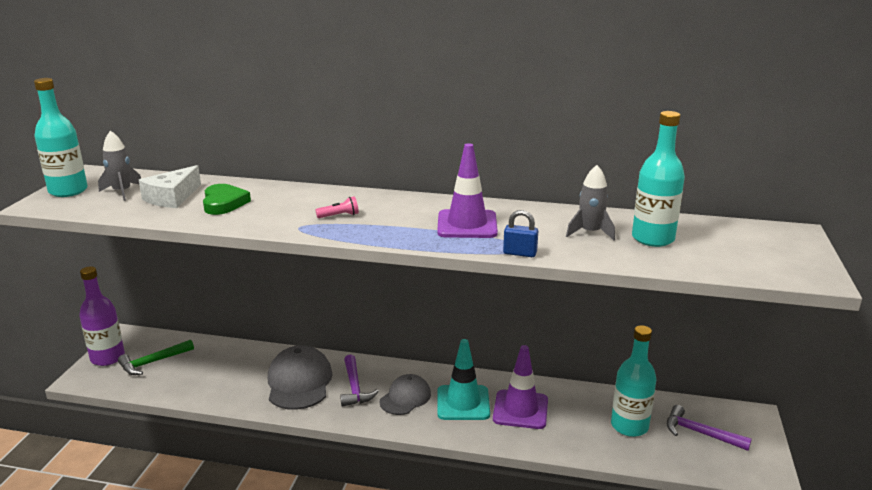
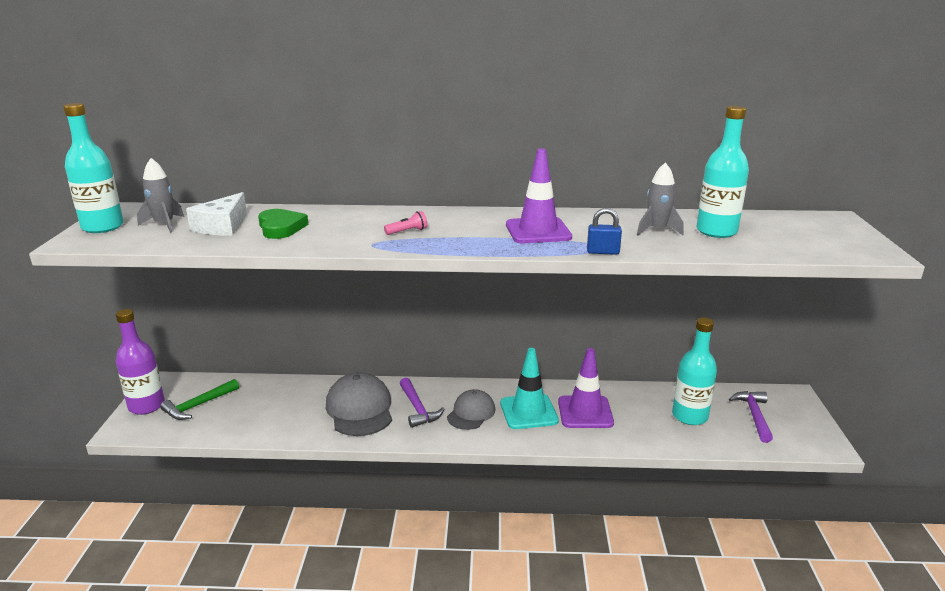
camera: 10 degrees left, 0 degrees up
purple hammer [667,405,752,451] -> purple hammer turned 75 degrees clockwise [729,391,773,443]

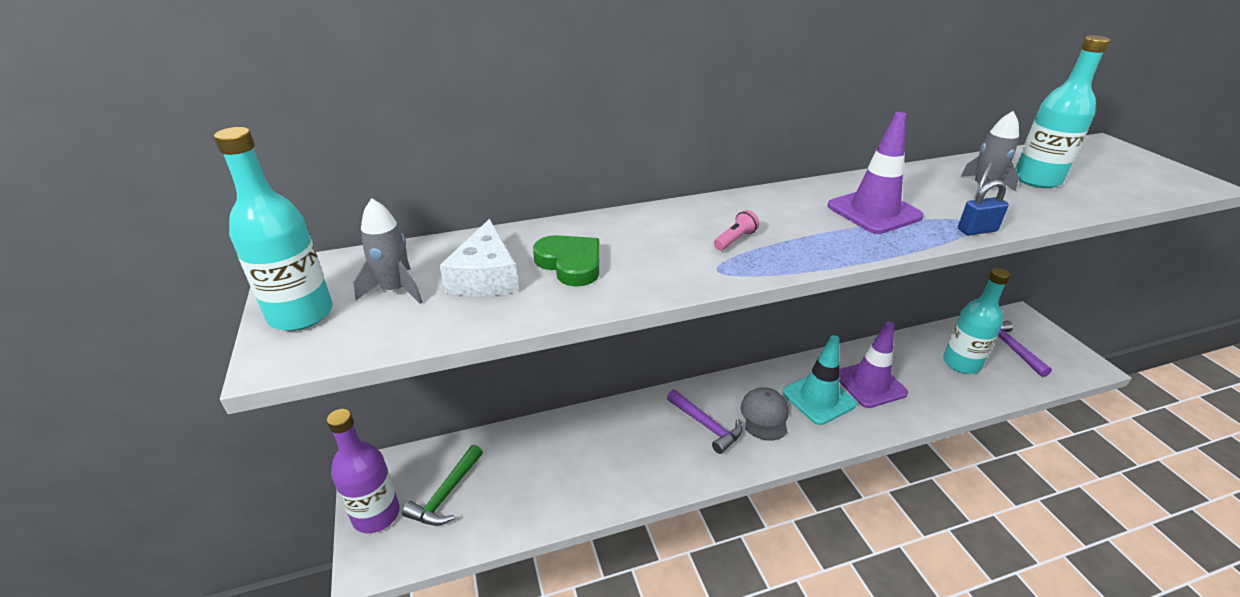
camera: 20 degrees left, 10 degrees up
grey cap [326,372,392,436] -> none

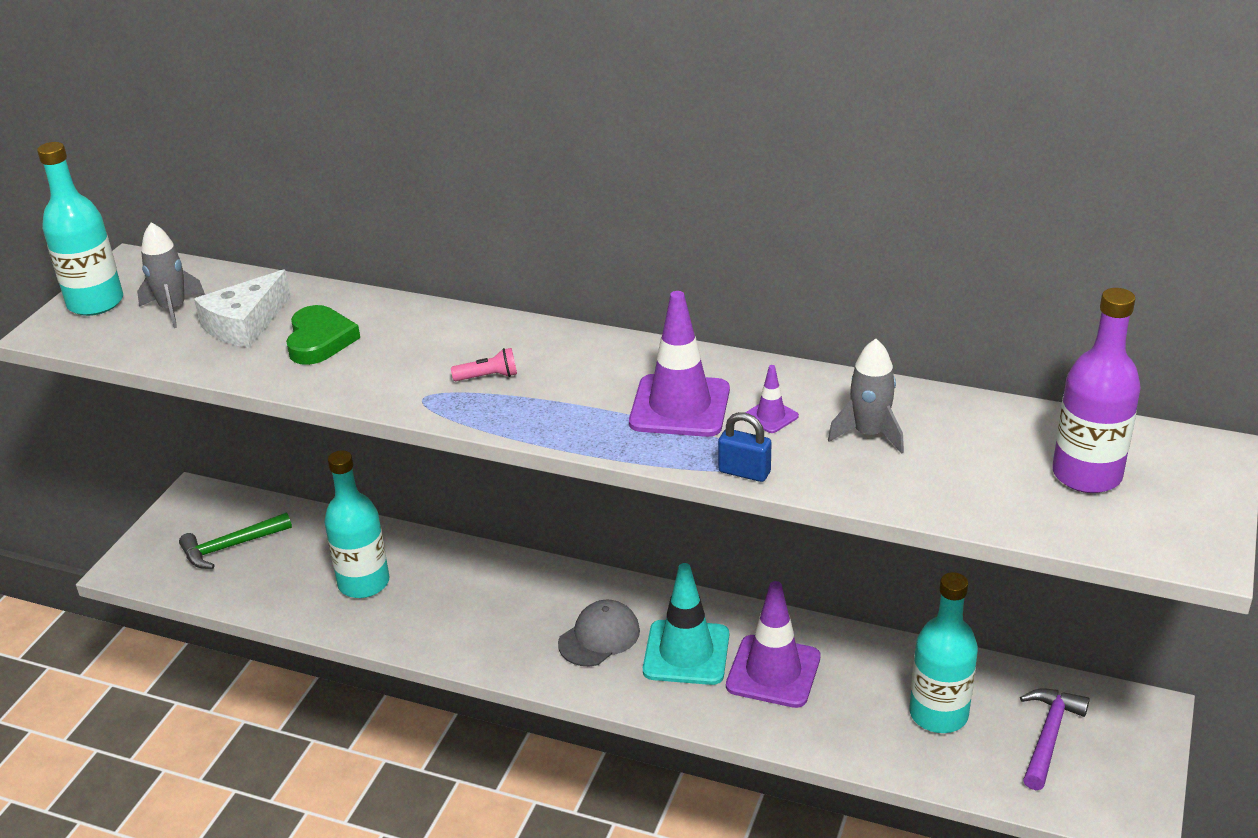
camera: 40 degrees right, 0 degrees up
purple bottle [327,409,400,533] -> purple bottle moved to [1052,288,1141,493]
purple hammer [667,390,743,454] -> none
turquoise bottle [1015,35,1111,188] -> turquoise bottle moved to [324,450,389,598]
none -> purple traffic cone [745,365,799,433]

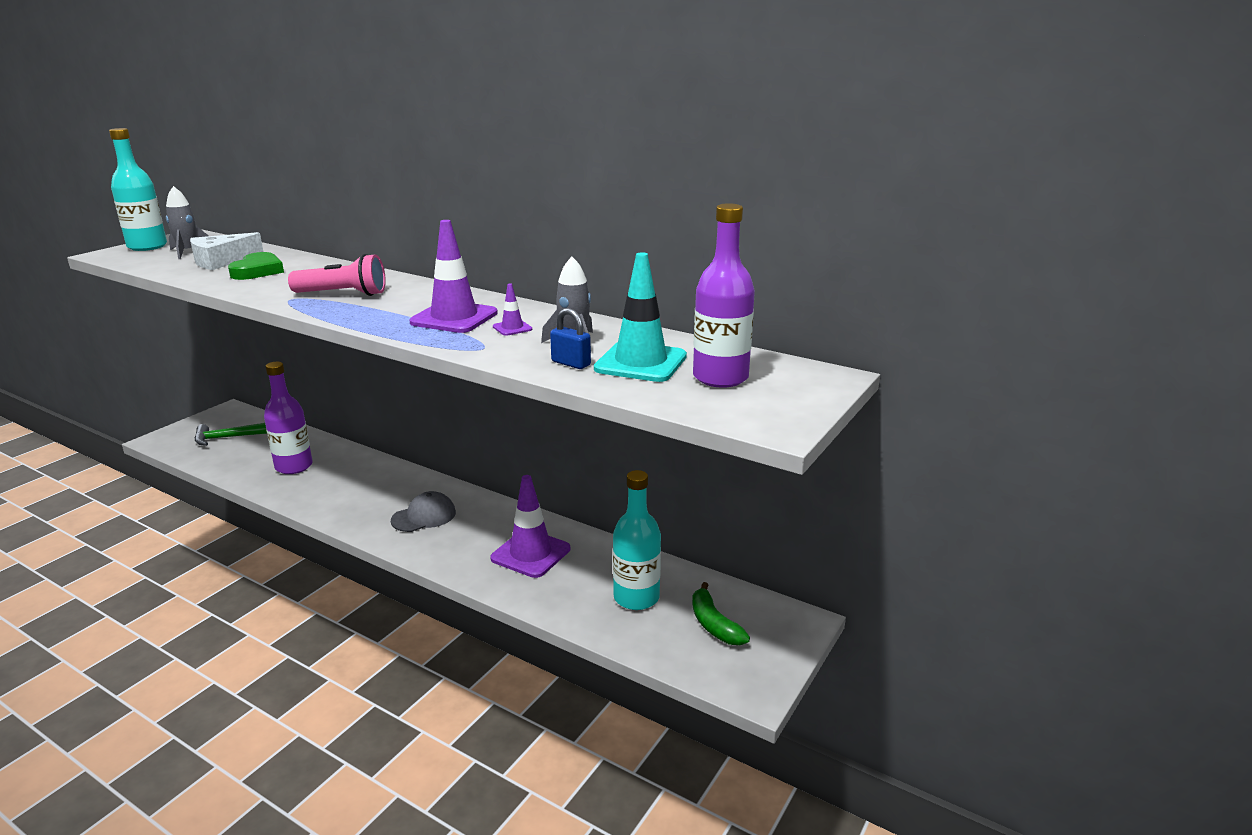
camera: 10 degrees right, 10 degrees down
turquoise bottle [324,450,389,598] -> purple bottle [264,362,313,474]
pink flashlight [451,348,517,381] -> pink flashlight [288,254,386,296], size x1.97
turquoise traffic cone [643,563,729,685] -> turquoise traffic cone moved to [594,252,687,382]
blue padlock [718,412,772,482] -> blue padlock moved to [550,308,591,369]
purple hammer [1020,688,1090,790] -> green banana [692,582,750,645]

